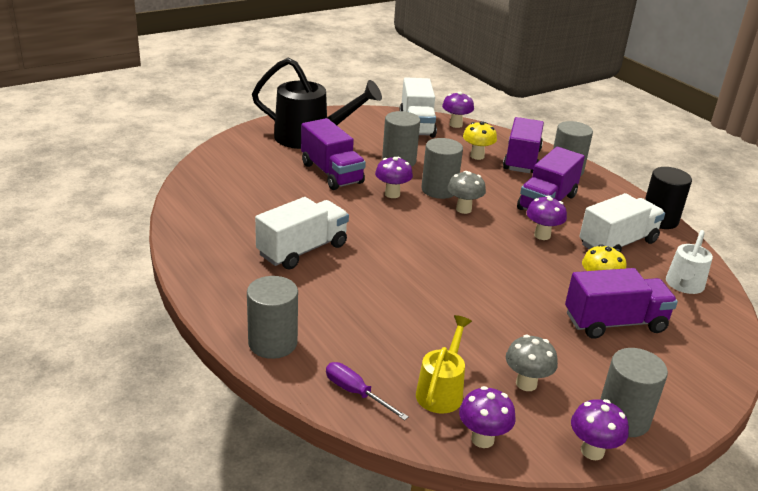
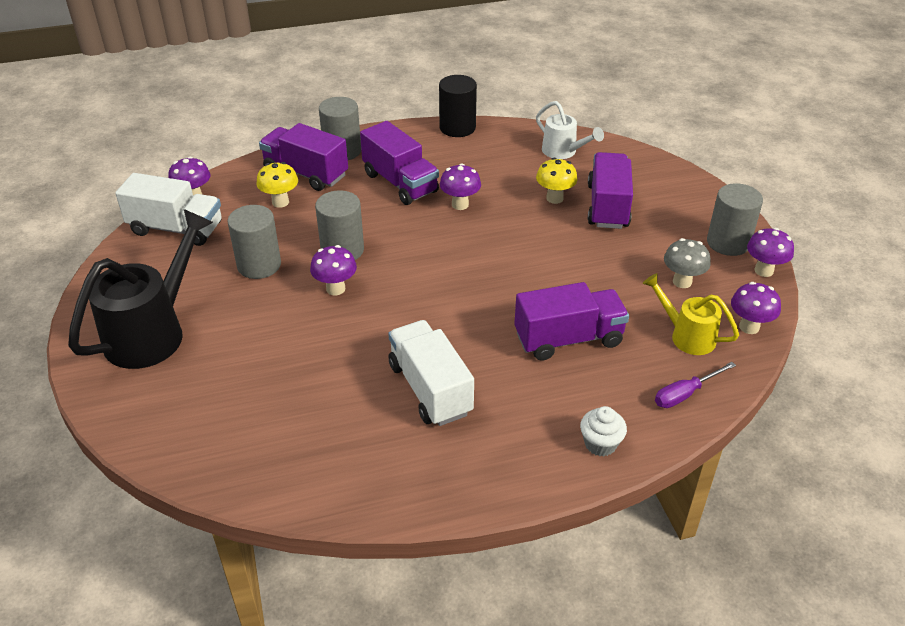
camera: 70 degrees left, 10 degrees up
grey cylinder [247,276,298,359] -> white cupcake [580,406,627,456]
purple truck [301,118,366,190] -> purple truck moved to [514,282,629,361]
grey mushroom [447,171,486,214] -> none
white truck [579,193,665,252] -> none

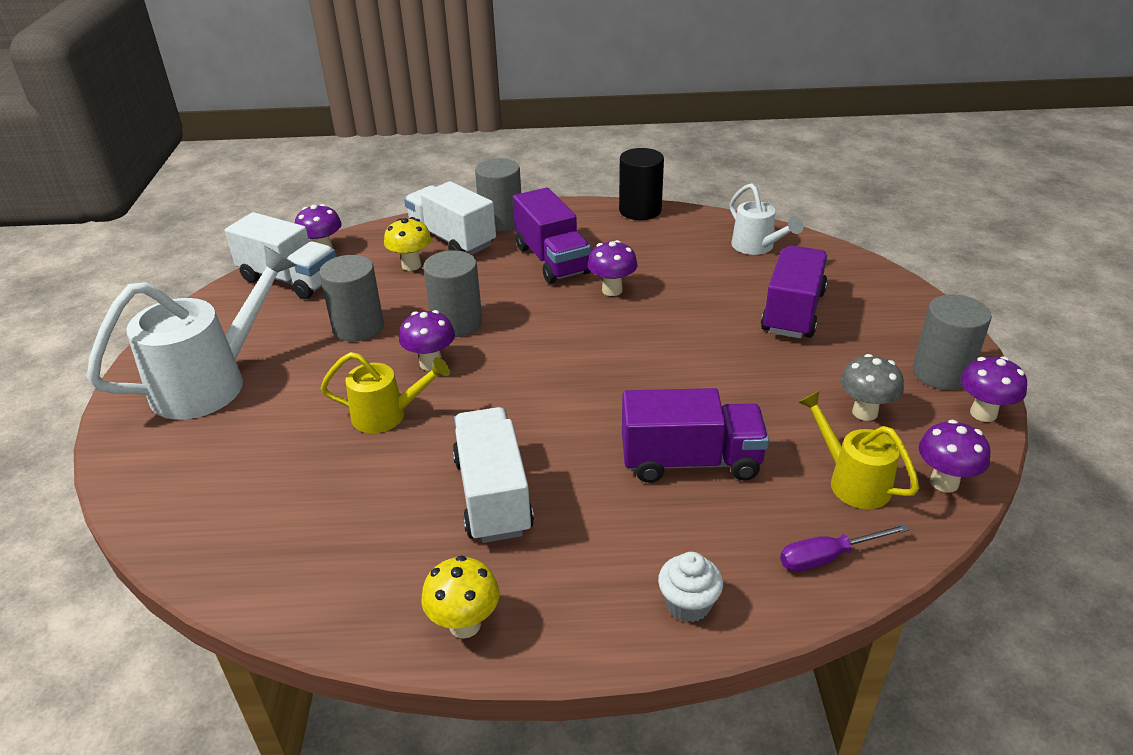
camera: 15 degrees right, 5 degrees down
black watering can [68,209,213,369] -> white watering can [87,245,297,420]
purple truck [259,123,348,191] -> white truck [404,181,496,255]
yellow mushroom [536,158,578,204] -> yellow mushroom moved to [421,555,499,638]
none -> yellow watering can [320,352,450,433]

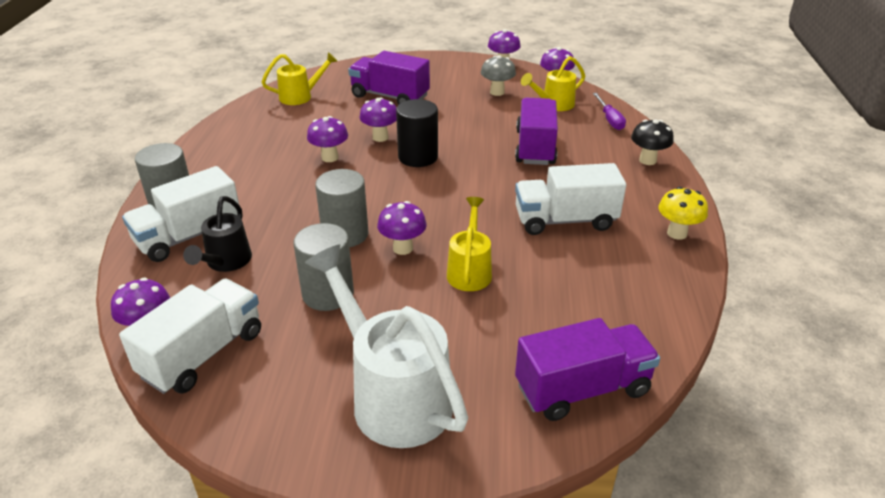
camera: 85 degrees left, 0 degrees up
yellow mushroom [384,218,432,271] -> black watering can [183,196,252,272]
purple truck [513,187,591,284] -> purple truck moved to [515,318,660,421]
black cylinder [619,148,664,220] -> black cylinder moved to [396,99,438,167]
white cupcake [658,552,723,622] -> black mushroom [631,119,674,165]
white watering can [729,183,803,255] -> yellow watering can [262,52,338,105]
grey cylinder [913,294,992,390] -> none
none -> purple mushroom [359,97,397,142]

